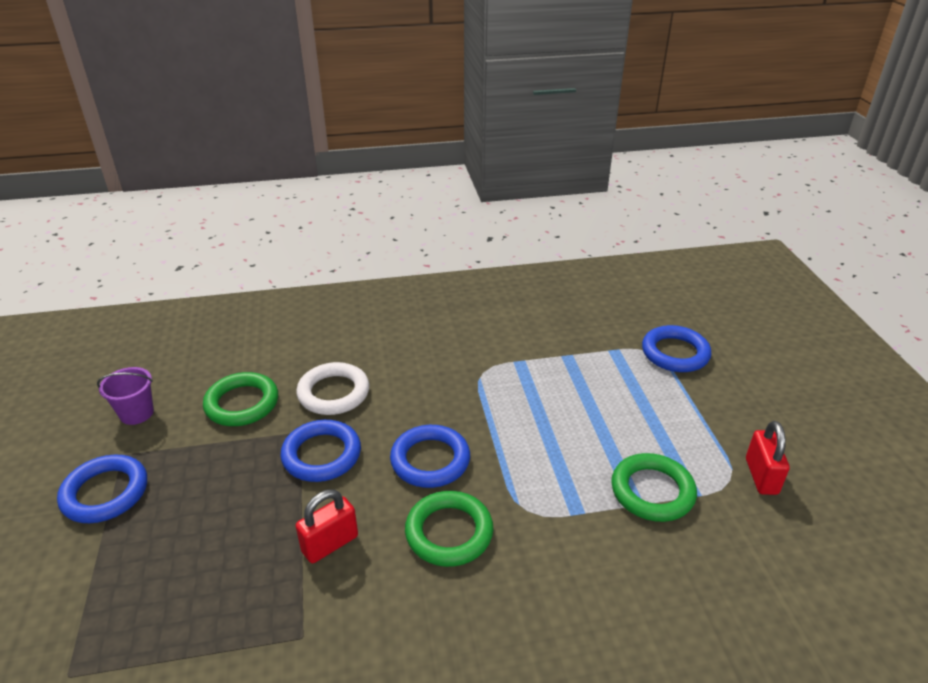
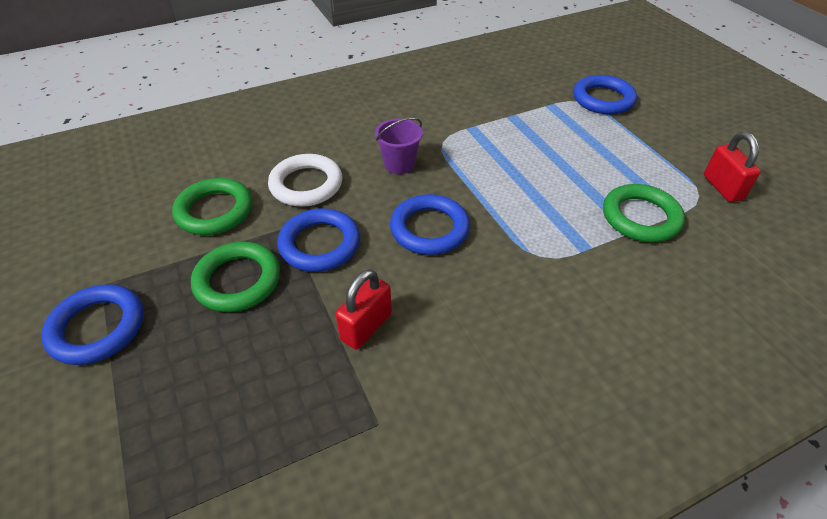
camera: 15 degrees left, 10 degrees up
purple bucket [97,367,154,425] -> purple bucket moved to [375,118,423,174]
green ring [405,491,494,567] -> green ring moved to [191,242,280,312]

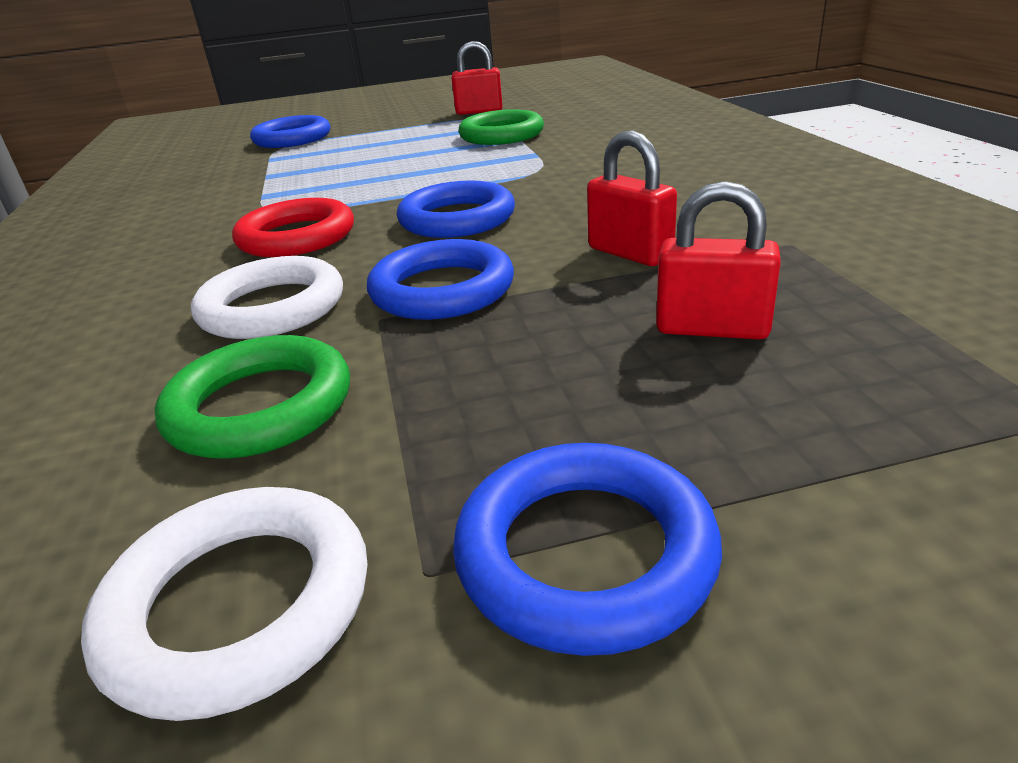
camera: 75 degrees left, 15 degrees down
green ring [191,242,280,312] -> none
purple bucket [375,118,423,174] -> red ring [232,198,354,257]
none -> white ring [81,487,367,721]
none -> red padlock [656,181,781,340]

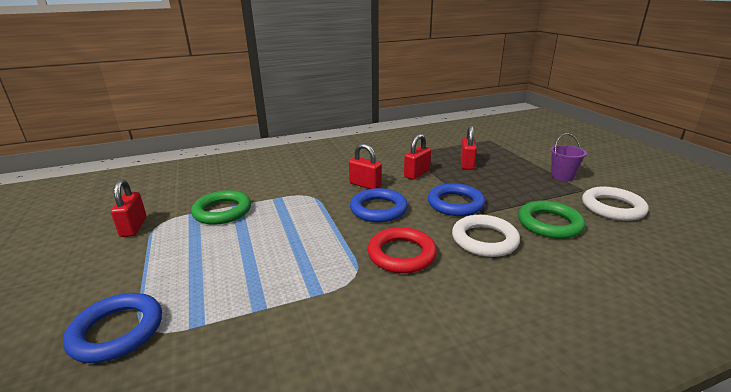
camera: 100 degrees left, 5 degrees down
blue ring [453,443,722,656] -> purple bucket [550,133,587,181]
none -> red padlock [349,144,382,189]

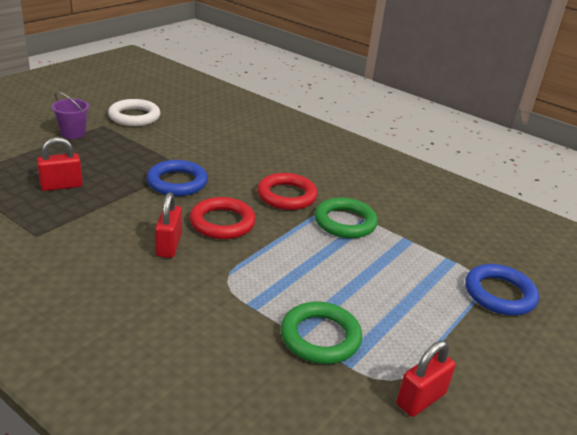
camera: 125 degrees left, 5 degrees up
blue ring [350,188,408,222] -> red ring [190,197,256,239]
red padlock [404,134,431,180] -> none
white ring [452,215,520,257] -> none
green ring [518,201,585,239] -> green ring moved to [315,197,378,238]

